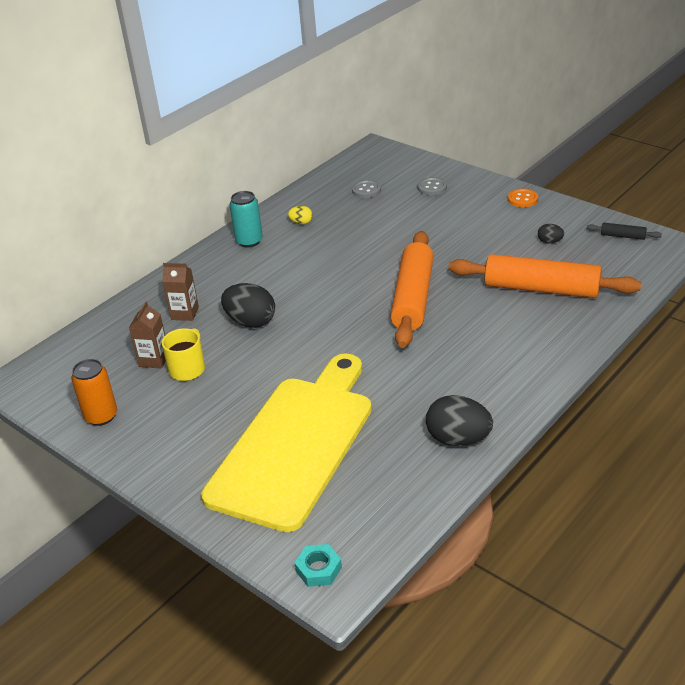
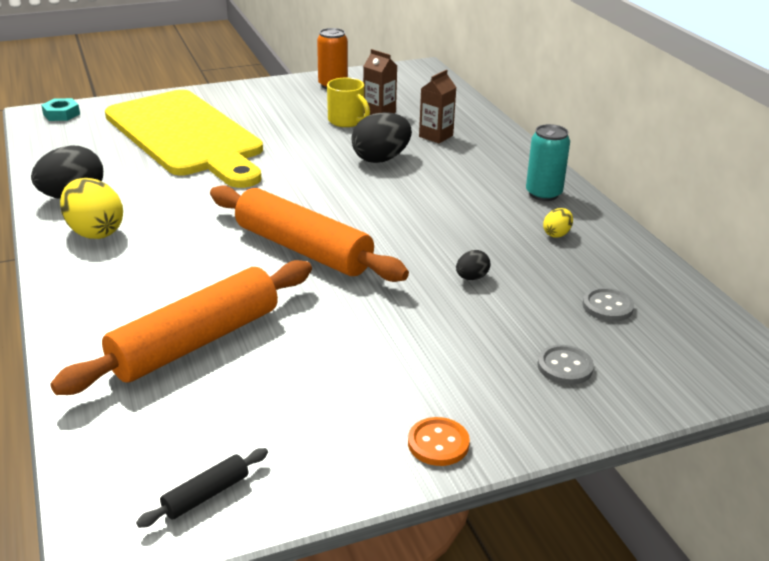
camera: 115 degrees right, 5 degrees down
black egg [538,224,564,243] -> black egg moved to [456,250,491,280]
none -> yellow egg [60,178,123,239]

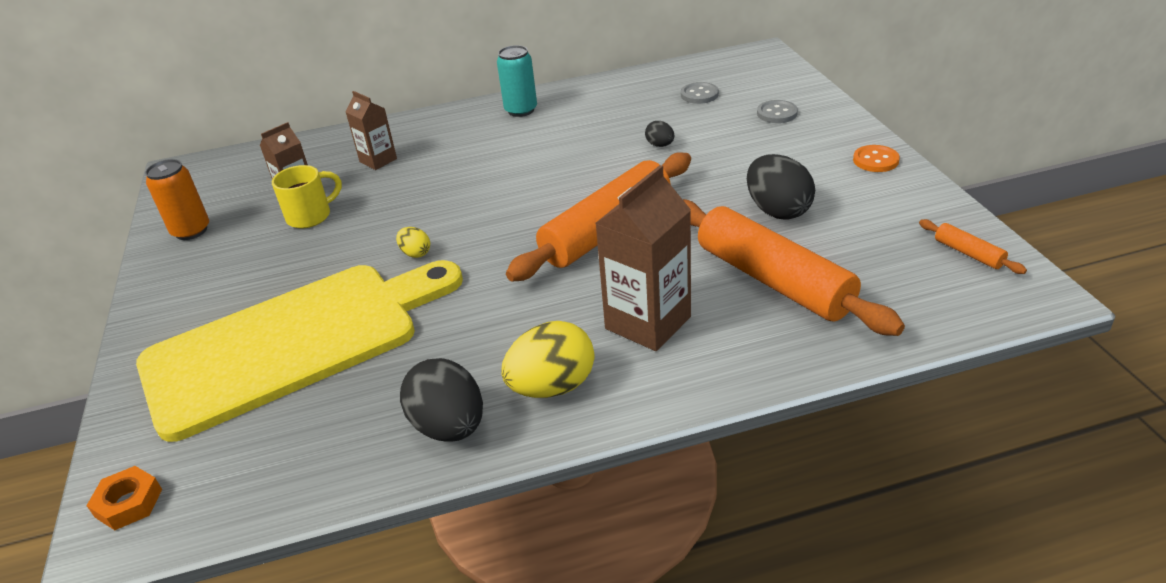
camera: 80 degrees left, 5 degrees up
turquoise nut [41,98,80,121] -> orange nut [86,466,162,530]
black rolling pin [136,448,268,528] -> orange rolling pin [919,219,1027,274]
black egg [351,112,412,163] -> black egg moved to [747,154,815,220]
yellow egg [543,208,573,238] -> yellow egg moved to [396,227,430,258]
none -> brown carton [595,165,691,351]

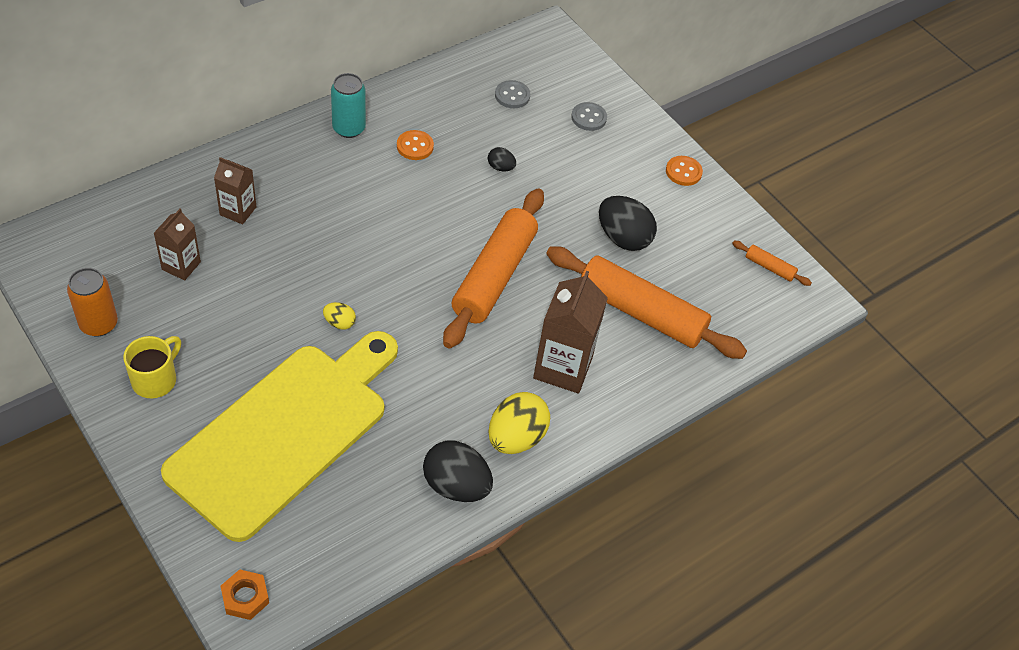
camera: 30 degrees left, 15 degrees up
yellow mug [272,165,342,228] -> yellow mug moved to [123,336,181,398]
none -> orange button [397,130,434,160]

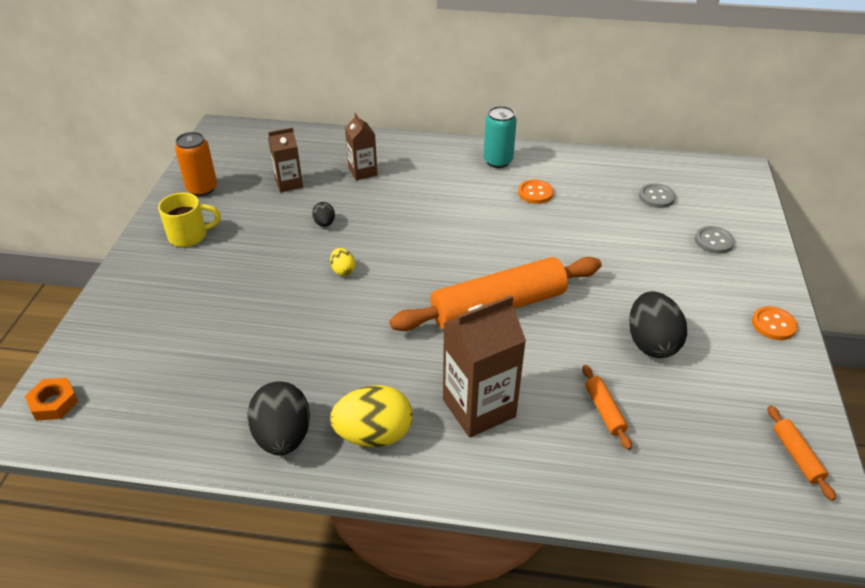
camera: 50 degrees right, 10 degrees down
yellow cutting board [161,331,398,542] -> none
black egg [488,147,516,171] -> black egg moved to [312,202,335,227]
orange rolling pin [546,246,747,359] -> orange rolling pin [582,365,632,450], size x0.41

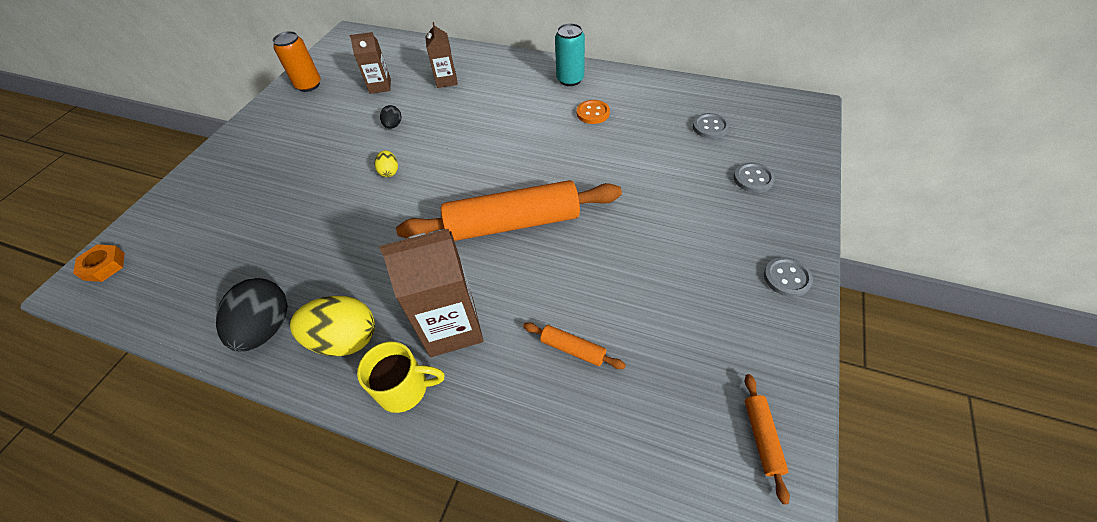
camera: 15 degrees right, 10 degrees up
yellow mug [158,192,221,247] -> yellow mug moved to [357,342,445,413]
orange rolling pin [582,365,632,450] -> orange rolling pin turned 60 degrees counterclockwise [523,322,626,369]
black egg [629,291,687,358] -> none
orange button [752,306,798,340] -> grey button [764,257,813,297]

